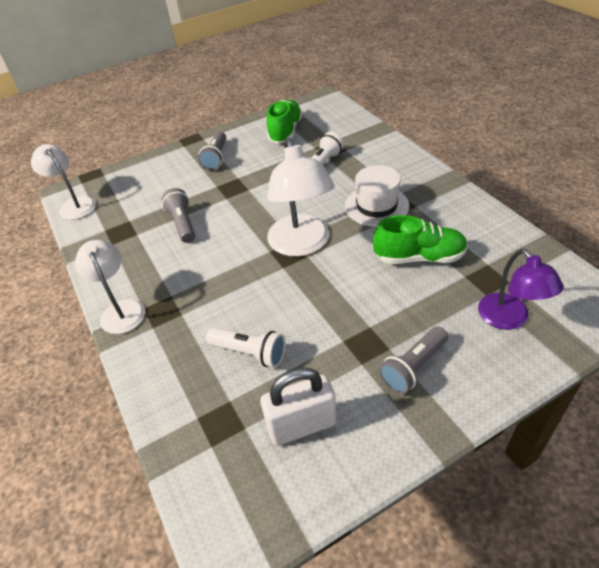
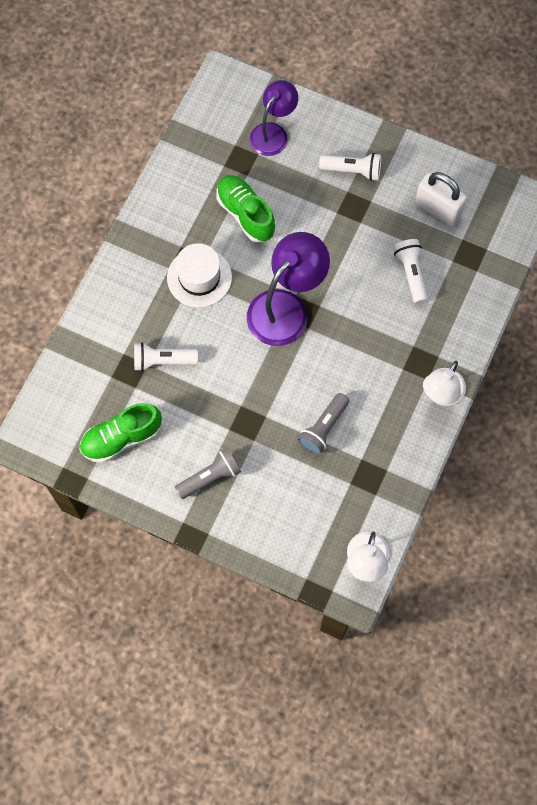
camera: 130 degrees left, 25 degrees up
white lamp [267,138,335,257] -> purple lamp [247,232,330,346]
grey flashlight [379,326,448,394] -> white flashlight [319,153,381,181]

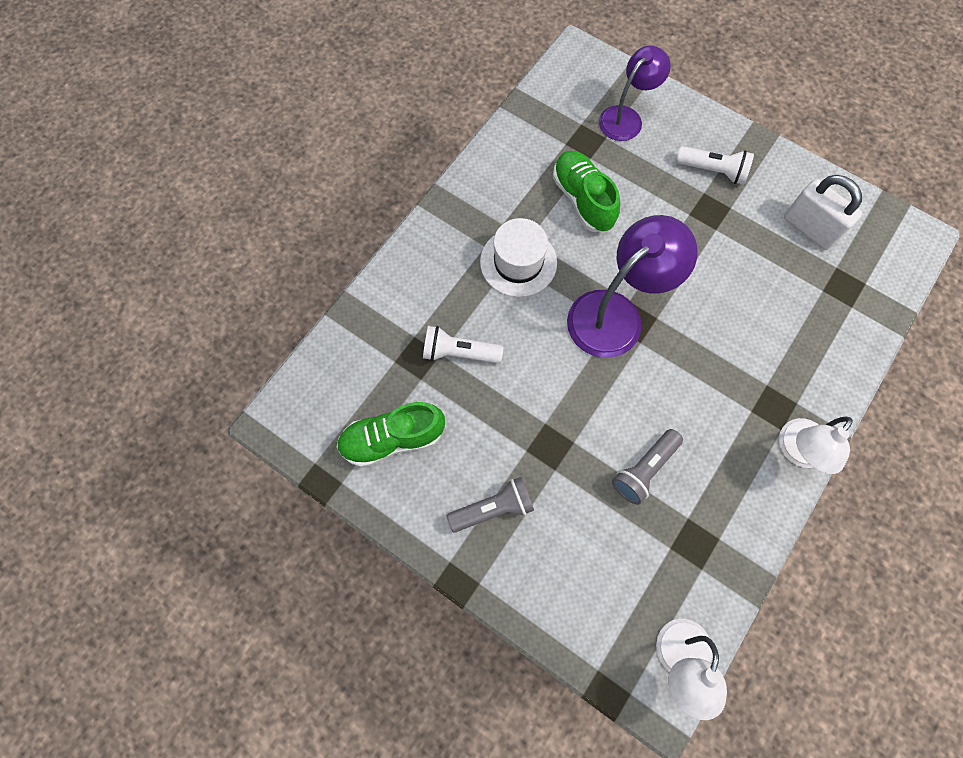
camera: 10 degrees right, 0 degrees up
white flashlight [393,239,428,304] -> none

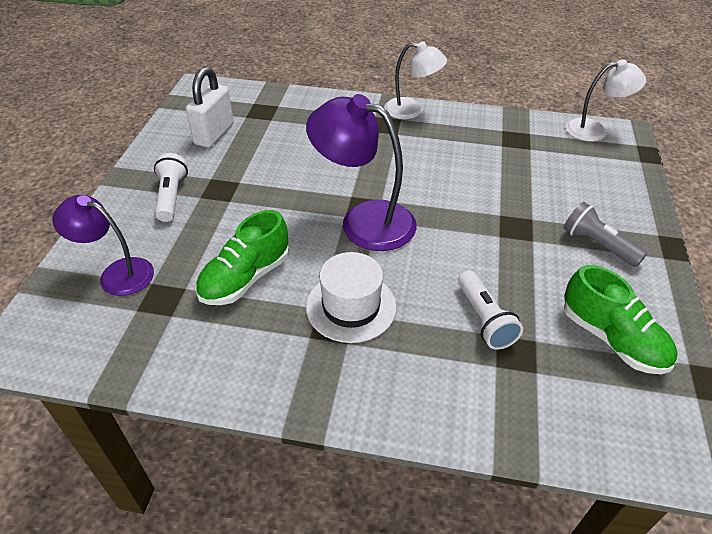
camera: 115 degrees left, 25 degrees down
grey flashlight [612,429,683,505] -> none

